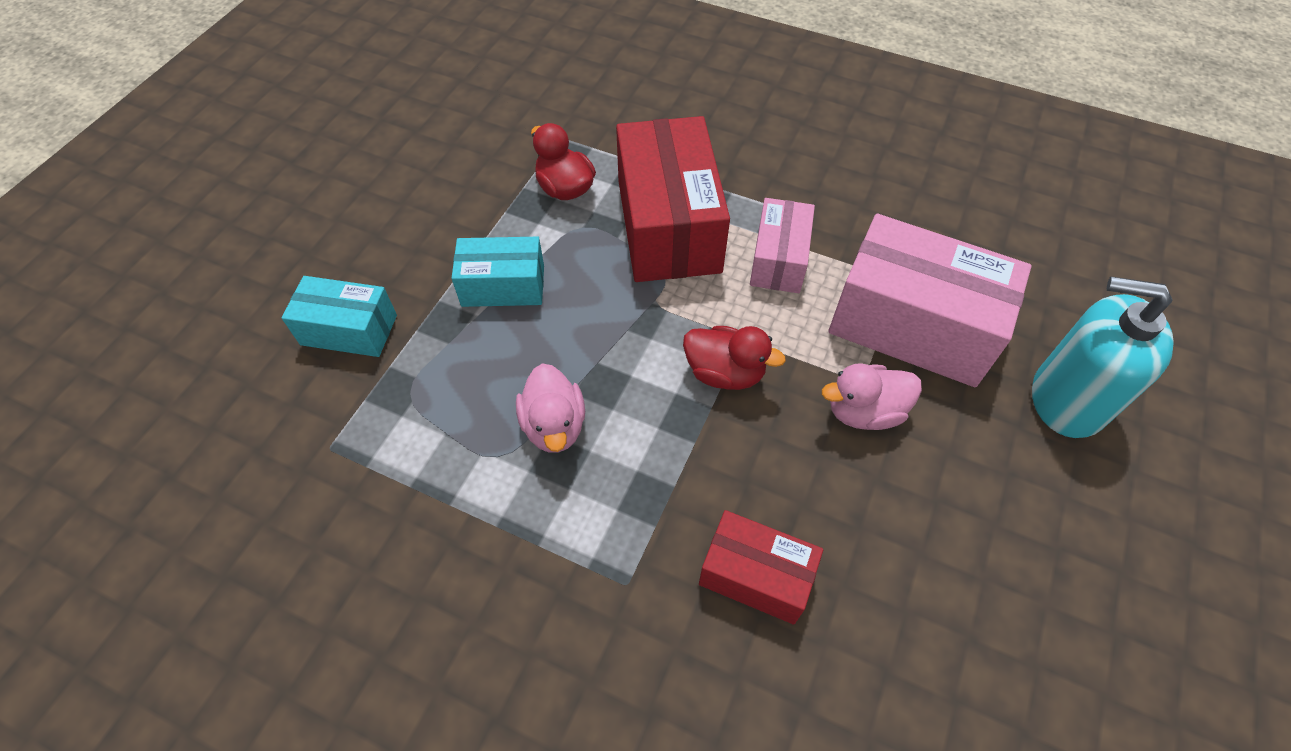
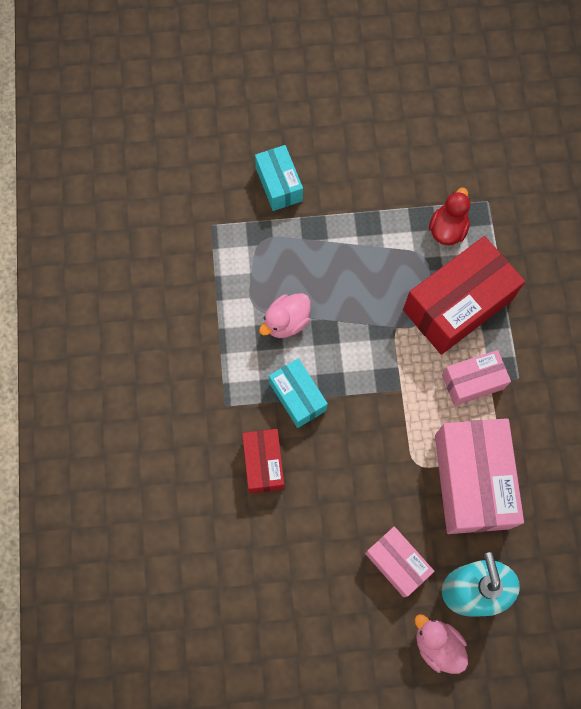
camera: 60 degrees right, 15 degrees up
turquoise box [451,237,544,307] -> turquoise box moved to [269,358,328,428]
red duck [683,326,786,390] -> none
pink duck [822,363,922,430] -> pink duck moved to [415,614,468,674]
none -> pink box [365,526,434,597]

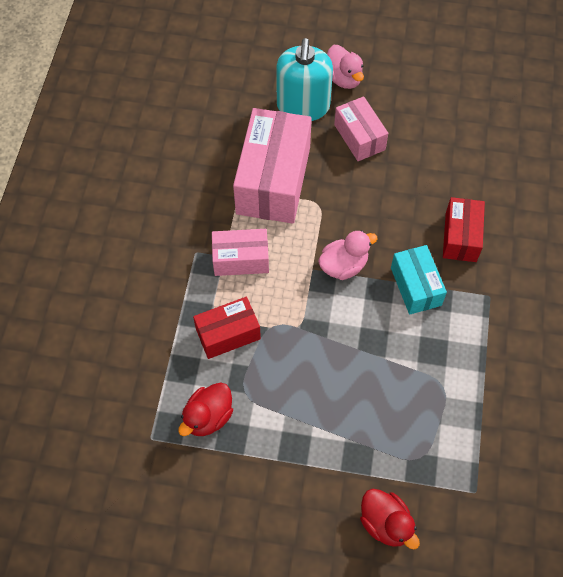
camera: 165 degrees left, 10 degrees down
turquoise box [255,145,303,211] -> red duck [360,489,420,550]
pink duck [259,293,311,338] -> pink duck moved to [318,230,378,280]
red box [403,236,525,355] -> red box [193,297,261,359], size x0.56

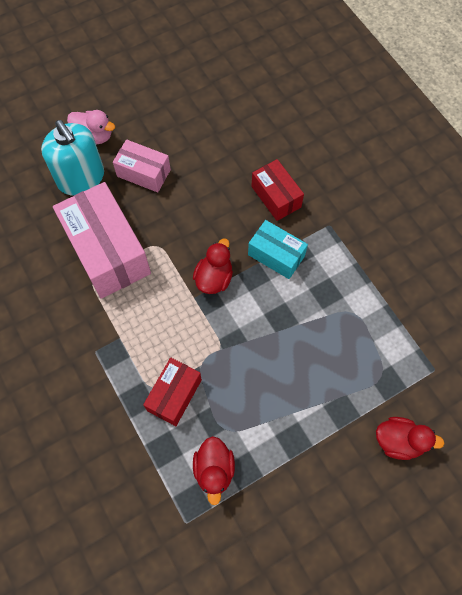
camera: 40 degrees left, 5 degrees up
pink box [212,229,269,276] -> none
pink duck [318,230,378,280] -> red duck [193,239,233,294]

